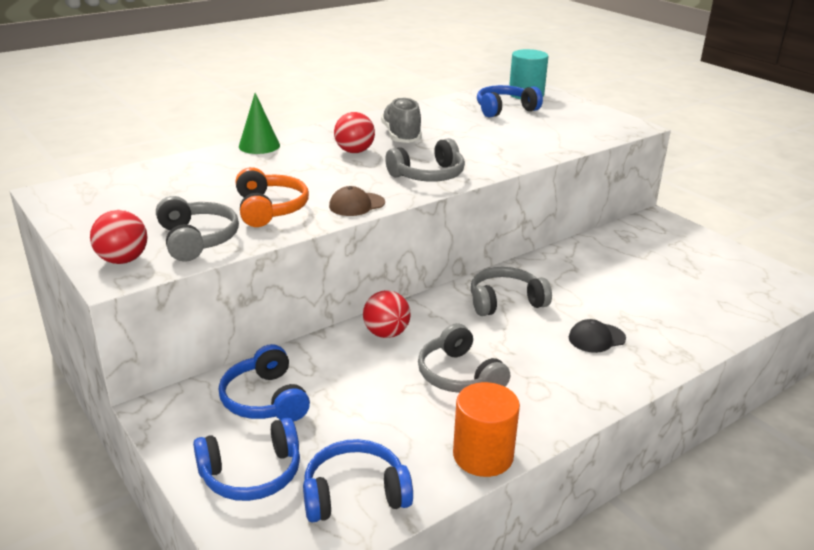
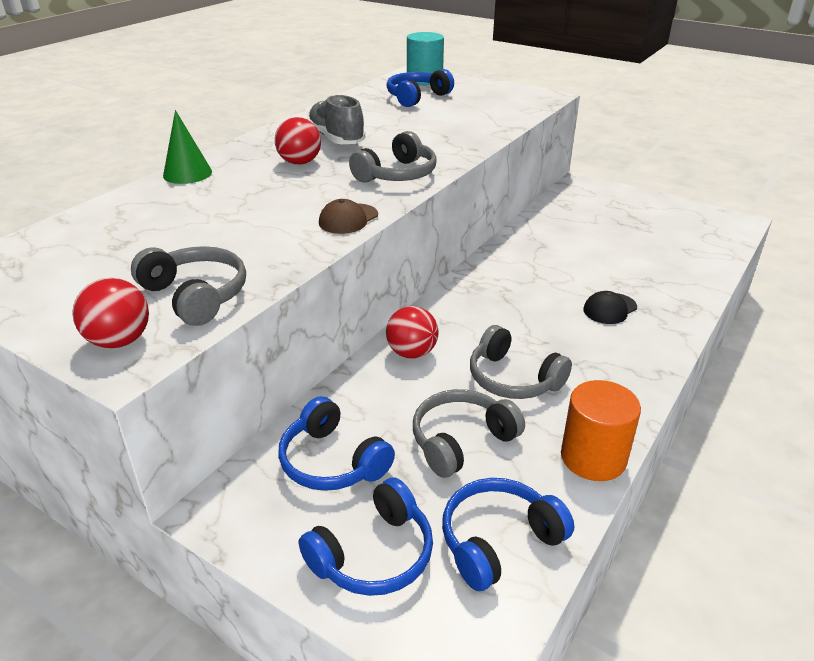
camera: 20 degrees left, 5 degrees up
orange headphones [236,167,309,227] -> none
grey headphones [471,267,552,316] -> grey headphones moved to [413,389,525,478]

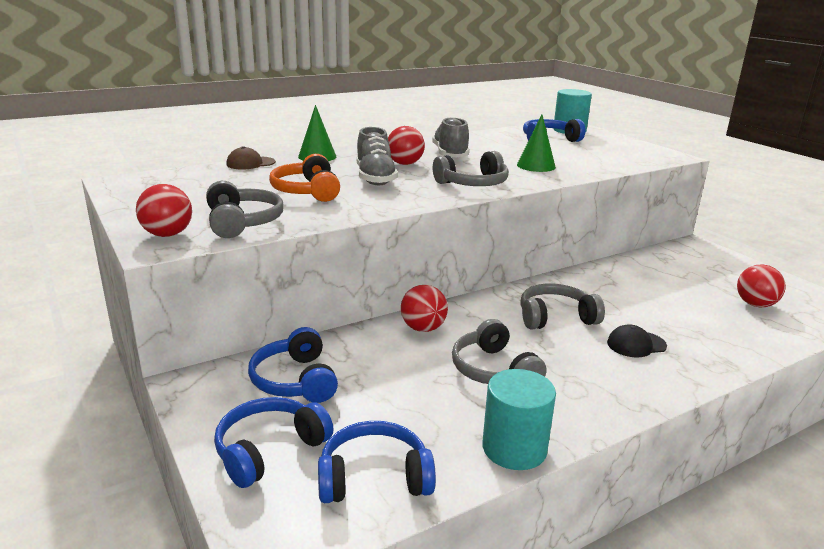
camera: 25 degrees right, 10 degrees down
blue headphones [299,478,433,596] -> blue headphones turned 150 degrees clockwise [214,397,333,488]
brown cap [319,199,378,234] -> brown cap moved to [226,146,276,169]
grey headphones [413,389,525,478] -> grey headphones moved to [520,284,605,330]
orange cylinder [561,380,641,481] -> turquoise cylinder [482,369,556,470]
none -> orange headphones [269,154,340,202]
none -> grey shoe [356,127,398,185]
none -> green cone [517,115,556,172]
none -> red ball [737,264,786,307]

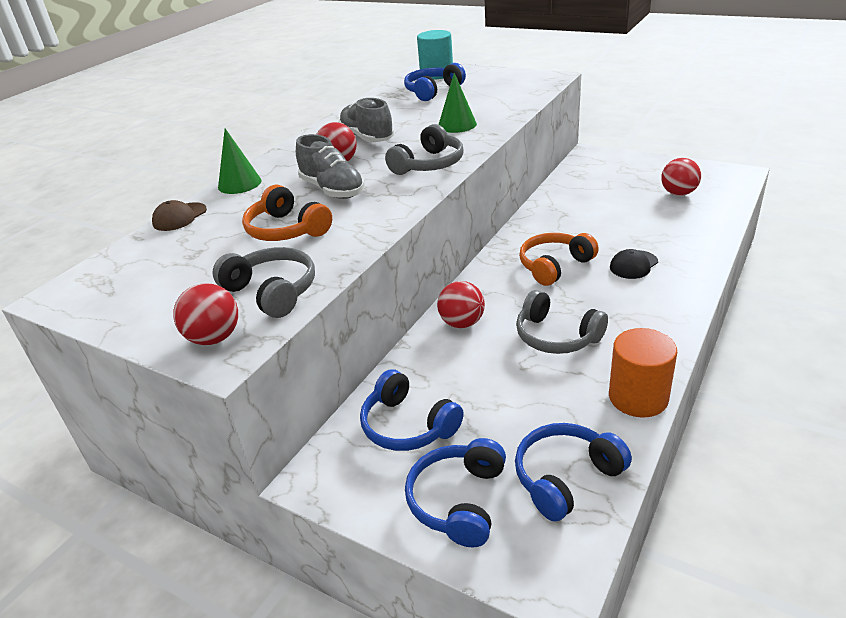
camera: 25 degrees left, 10 degrees up
turquoise cylinder [482,369,556,470] -> orange cylinder [609,328,677,418]
grey headphones [520,284,605,330] -> orange headphones [519,233,599,286]

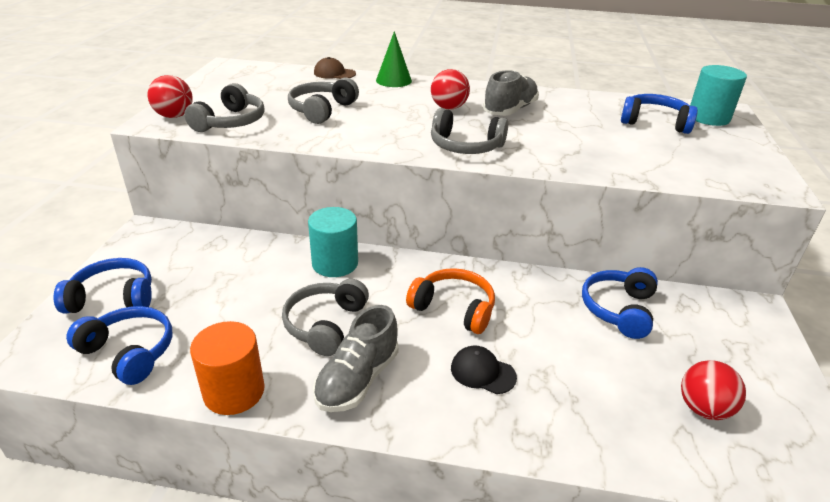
camera: 65 degrees right, 0 degrees up
orange headphones [242,185,332,241] -> grey headphones [288,78,359,124]
grey shoe [296,134,365,199] -> grey shoe moved to [313,305,399,412]
blue headphones [360,369,464,451] -> blue headphones moved to [582,267,658,339]
red ball [437,281,485,328] -> turquoise cylinder [308,207,358,277]
green cone [438,73,477,133] -> none

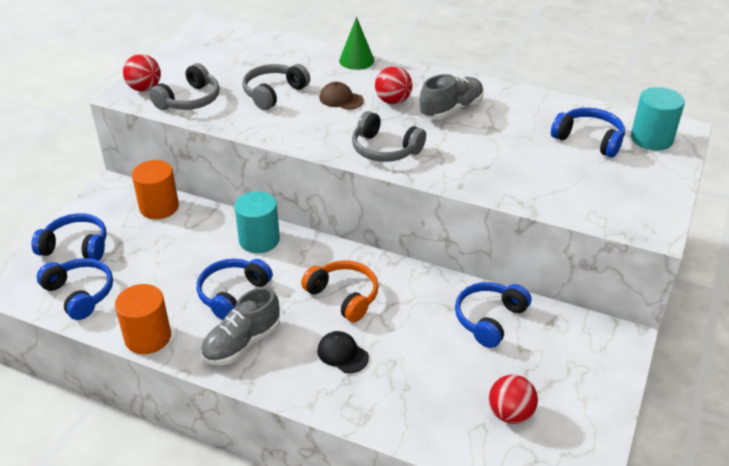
camera: 15 degrees right, 5 degrees up
grey headphones [282,279,369,356] -> blue headphones [196,259,273,320]
brown cap [314,57,356,79] -> brown cap moved to [319,82,364,110]
none -> orange cylinder [132,160,179,219]

